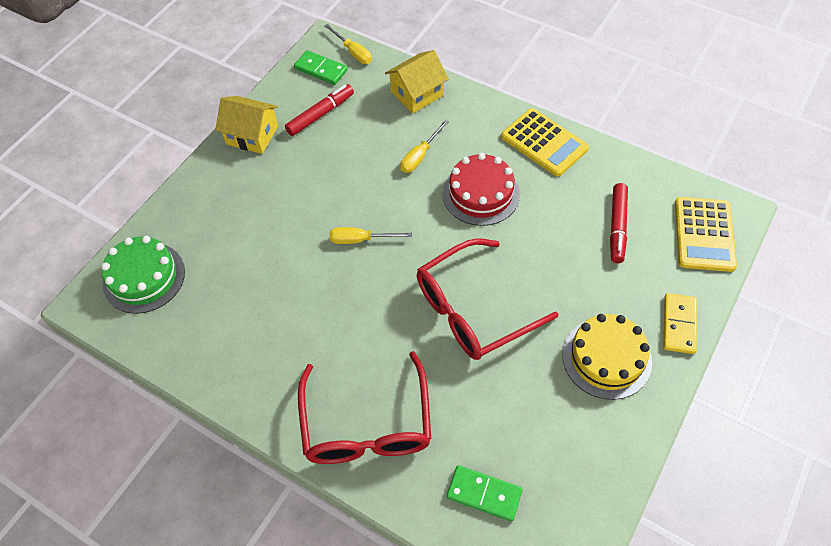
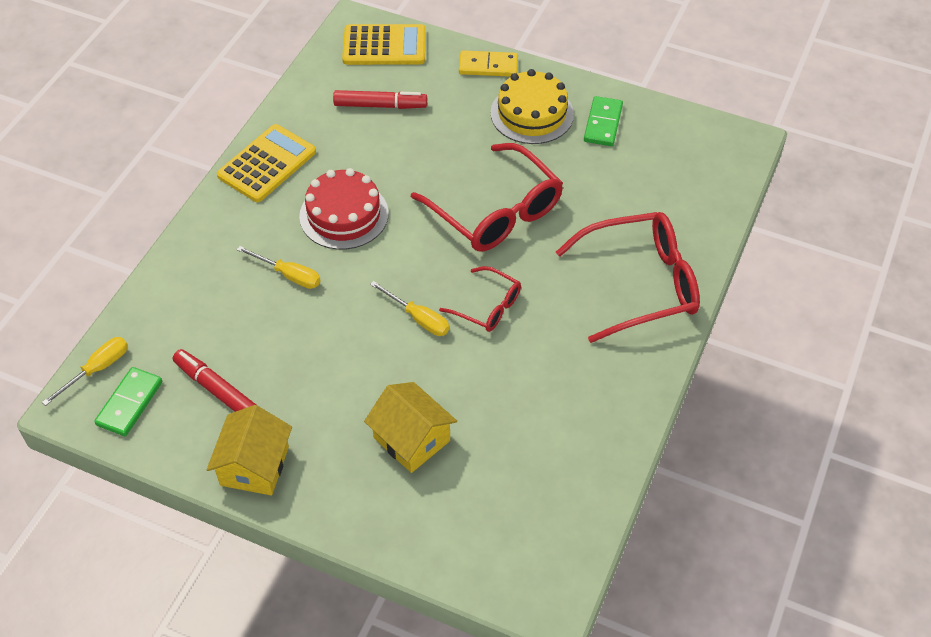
camera: 100 degrees left, 5 degrees down
green cake [101,236,185,314] -> none
yellow screwdriver [329,227,412,244] -> yellow screwdriver turned 45 degrees counterclockwise [370,281,450,336]
yellow house [385,50,449,113] -> yellow house moved to [364,382,457,473]
green domino [447,465,523,522] -> green domino moved to [584,96,623,146]
none -> red glasses [439,266,521,332]

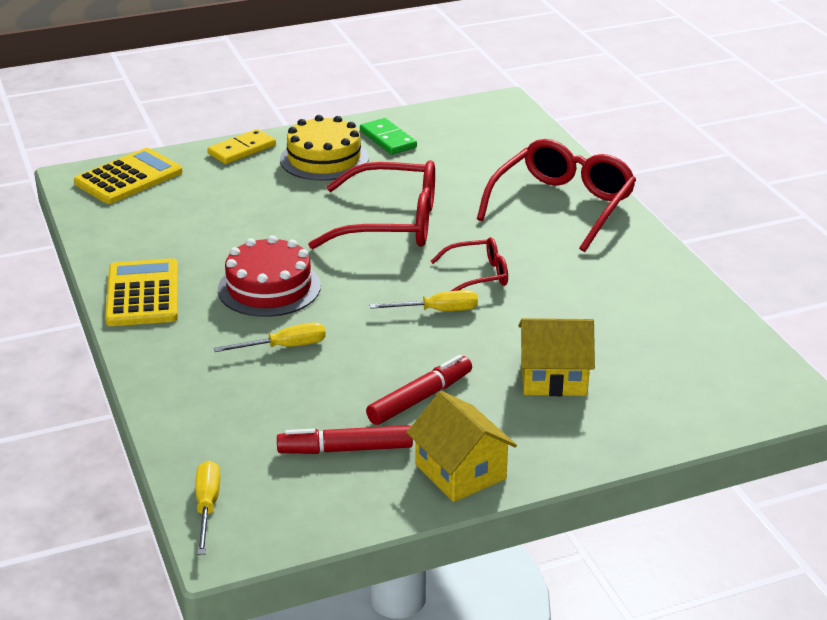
camera: 45 degrees left, 20 degrees down
green domino [94,367,162,436] -> none
red marker [333,90,427,109] -> red marker moved to [366,355,472,425]

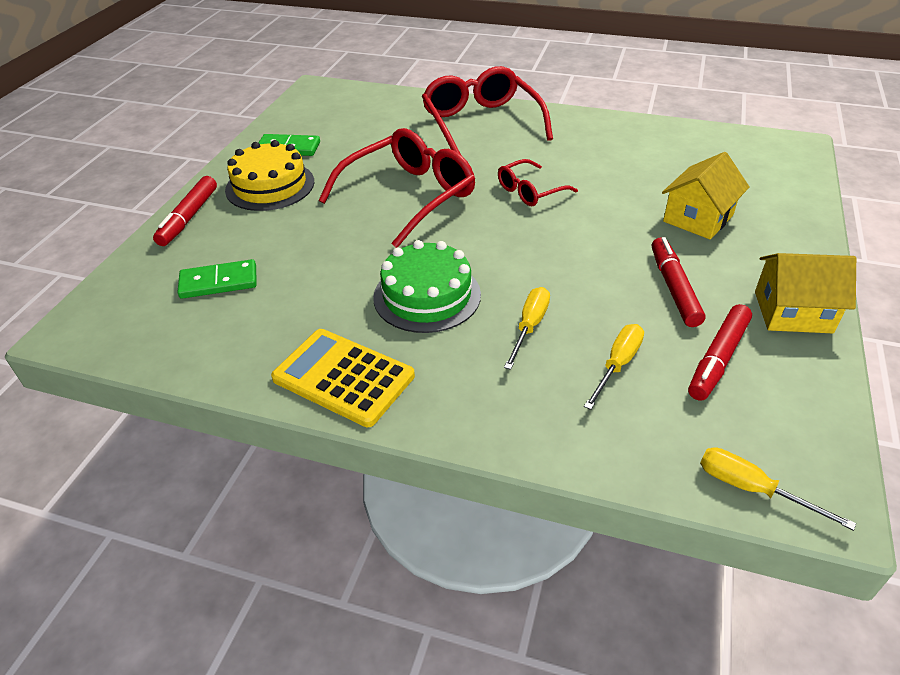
camera: 50 degrees left, 10 degrees up
yellow calculator [74,148,183,204] -> none
yellow domino [207,129,276,164] -> red marker [153,176,217,246]
red cake [218,235,321,317] -> green cake [373,240,481,333]
yellow screwdriver [370,290,478,311] -> yellow screwdriver moved to [584,324,644,410]
red glasses [431,237,508,291] -> red glasses turned 150 degrees counterclockwise [498,159,578,206]
none -> green domino [177,259,257,299]

